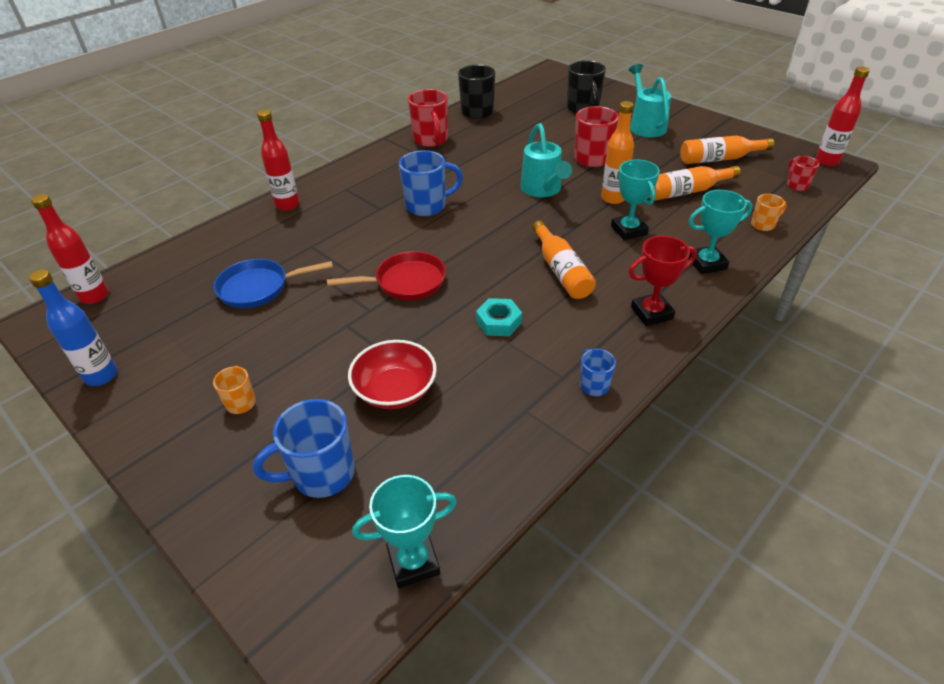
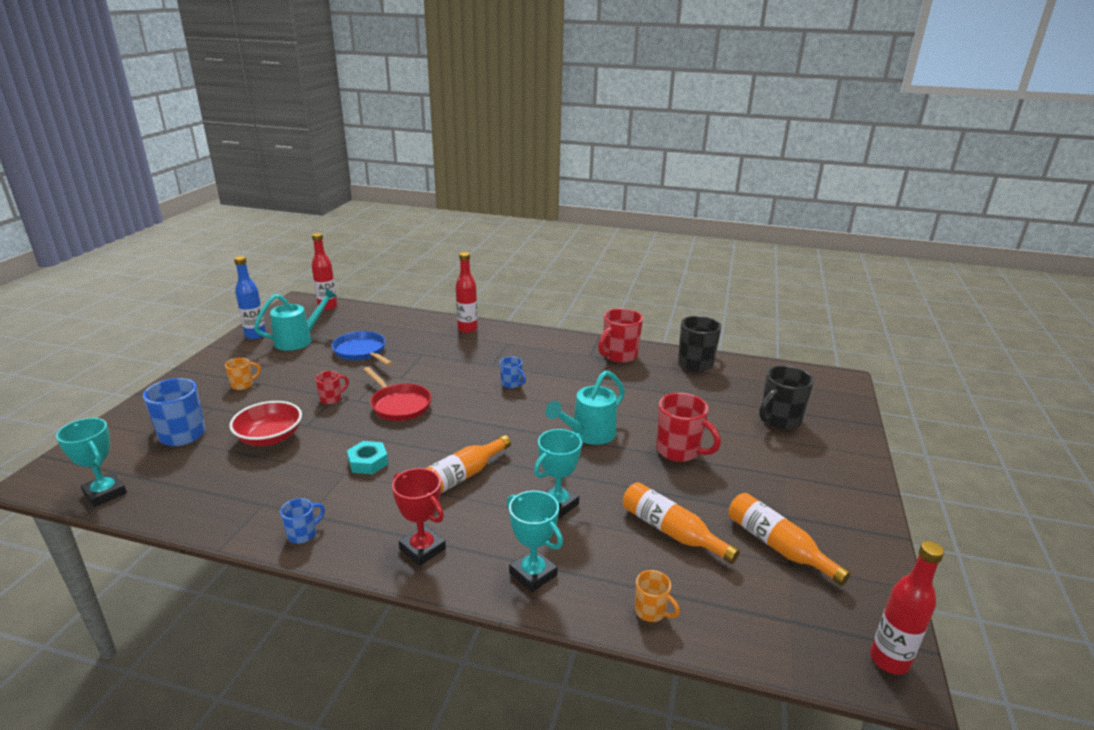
camera: 60 degrees right, 15 degrees down
blue mug [399,150,463,216] -> blue mug [500,357,526,388], size x0.54
orange bottle [601,101,634,204] -> none
turquoise watering can [629,64,671,138] -> turquoise watering can moved to [254,288,337,351]
red mug [787,156,819,191] -> red mug moved to [315,371,349,404]

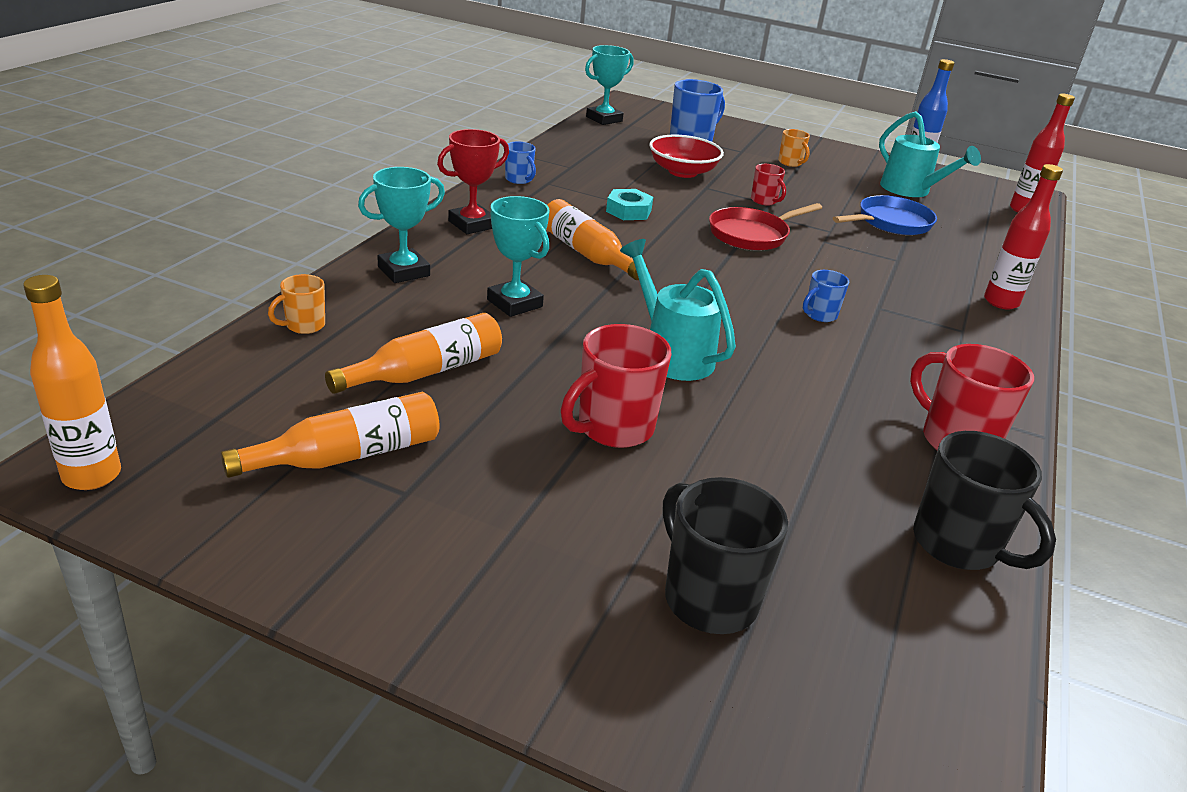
camera: 95 degrees right, 5 degrees up
red bottle [870,541,944,675] -> orange bottle [23,275,121,490]

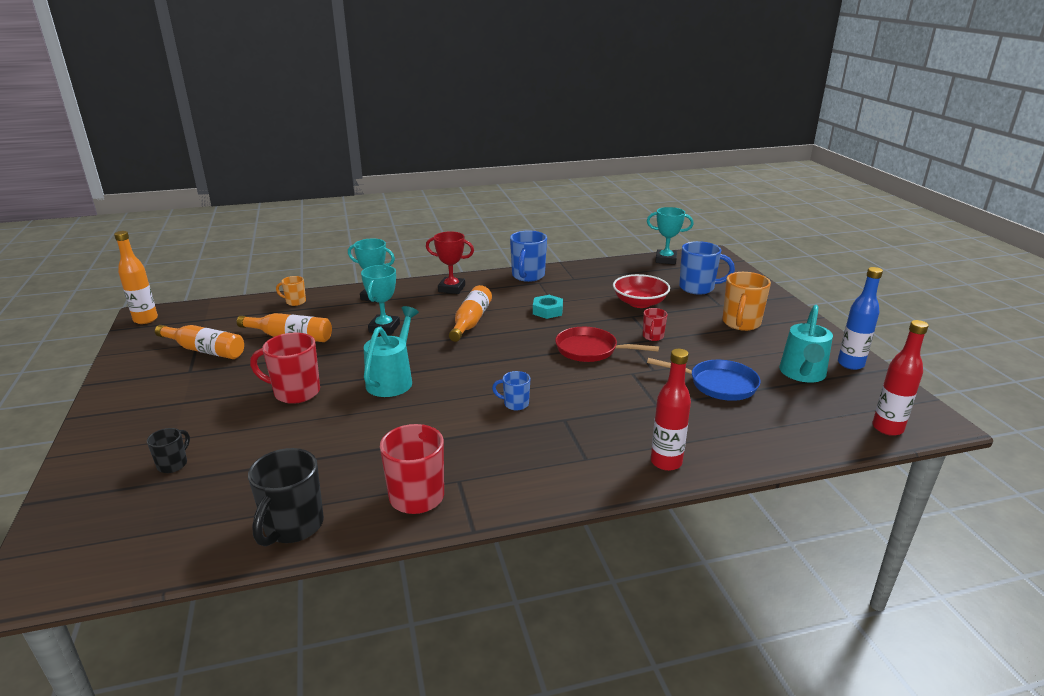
camera: 55 degrees right, 5 degrees down
blue mug [505,141,536,184] -> blue mug [510,231,547,282], size x1.84
black mug [663,477,788,634] -> black mug [147,428,190,473], size x0.54
orange mug [778,129,810,167] -> orange mug [722,272,771,331], size x1.84

